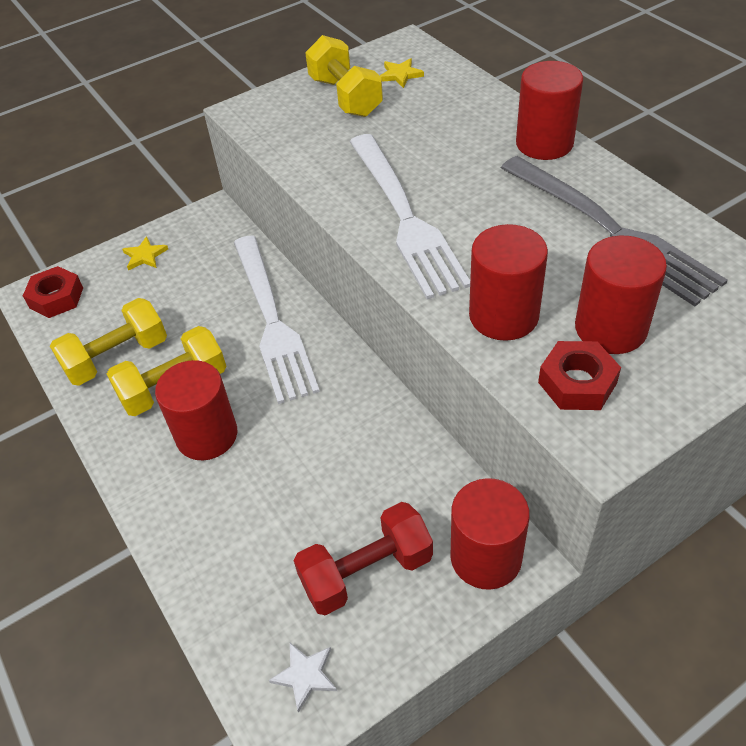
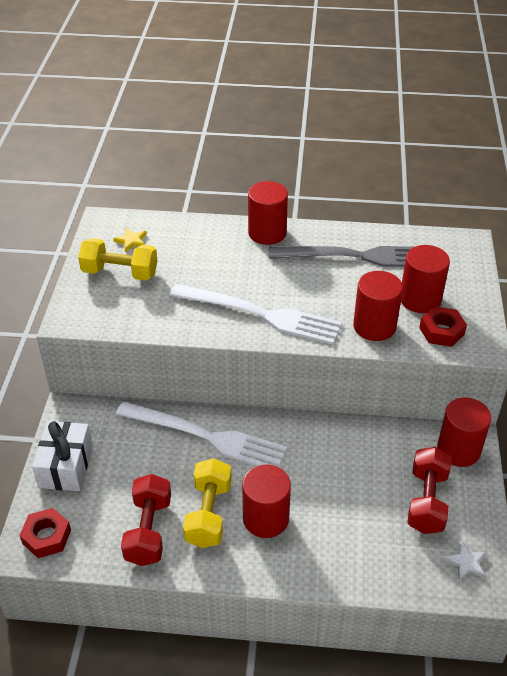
camera: 55 degrees left, 5 degrees down
yellow dumbbell [50,298,167,386] -> red dumbbell [121,474,171,566]
yellow star [122,236,168,270] -> white gift [32,421,93,491]

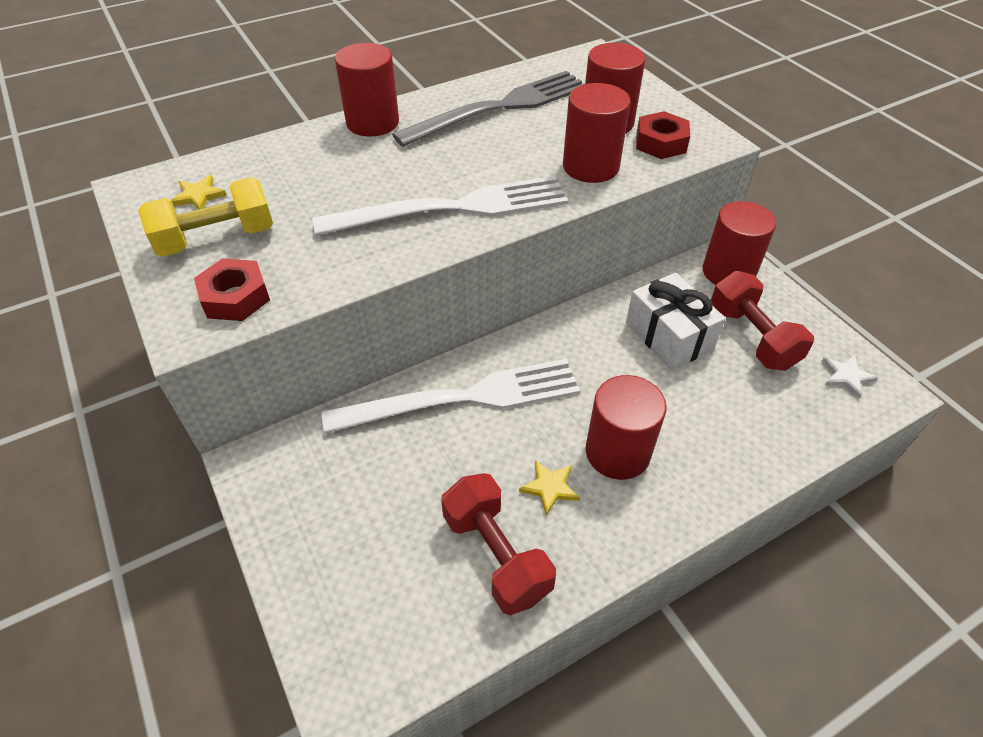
camera: 35 degrees left, 5 degrees up
red nut [19,508,71,558] -> red nut moved to [194,258,270,321]
white gift [32,421,93,491] -> white gift moved to [626,273,726,370]
yellow dumbbell [183,458,232,548] -> yellow star [519,460,580,516]

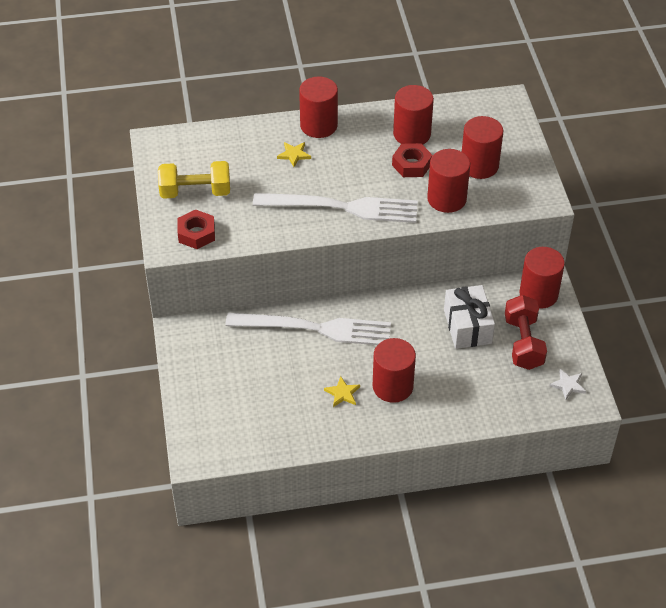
camera: 20 degrees right, 0 degrees up
yellow star [171,175,227,209] -> yellow star moved to [277,142,311,167]
grey fork [392,71,585,147] -> red cylinder [393,85,434,145]
red dumbbell [441,473,556,615] -> none
red nut [636,111,690,159] -> red nut moved to [392,143,433,177]

